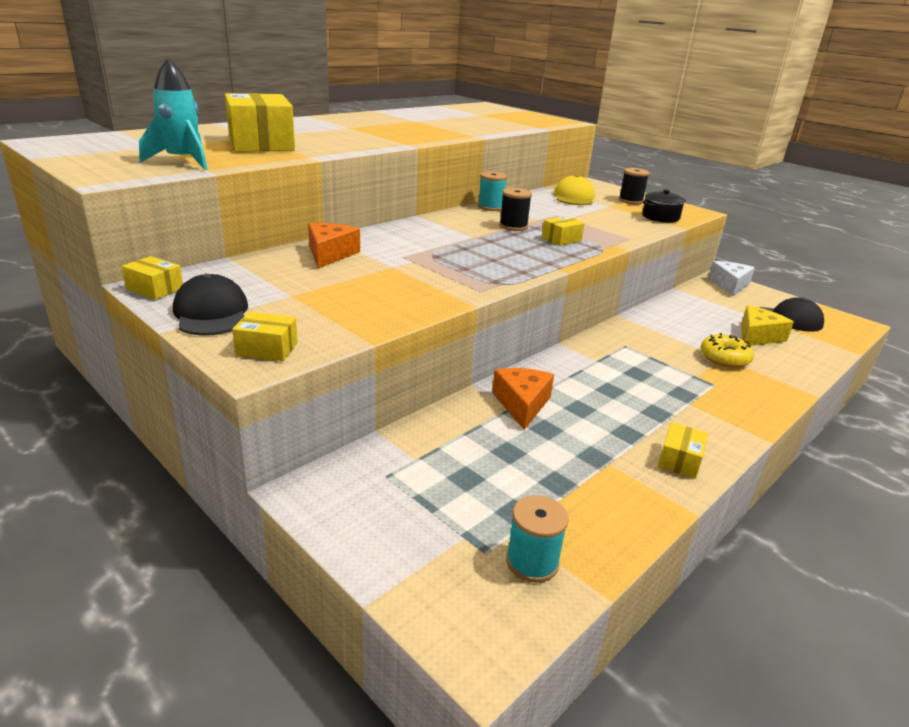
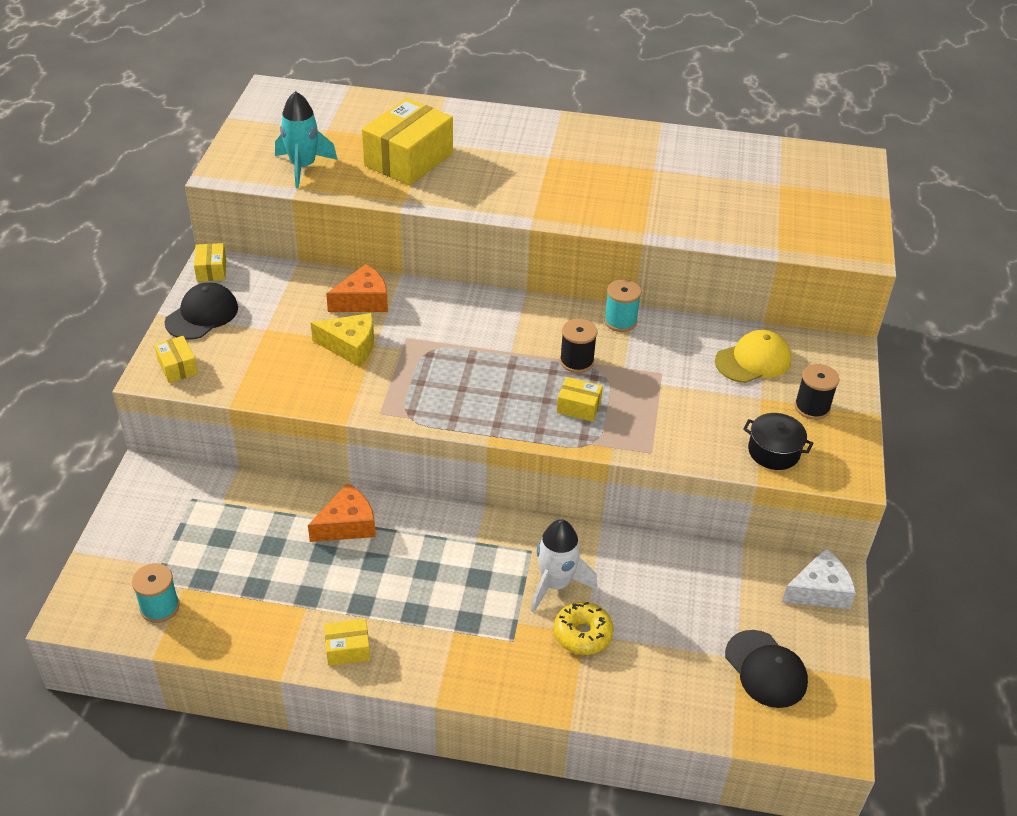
camera: 55 degrees right, 15 degrees up
yellow cheese [741,305,794,346] -> yellow cheese moved to [311,313,374,367]
none -> white rocket [531,519,598,612]

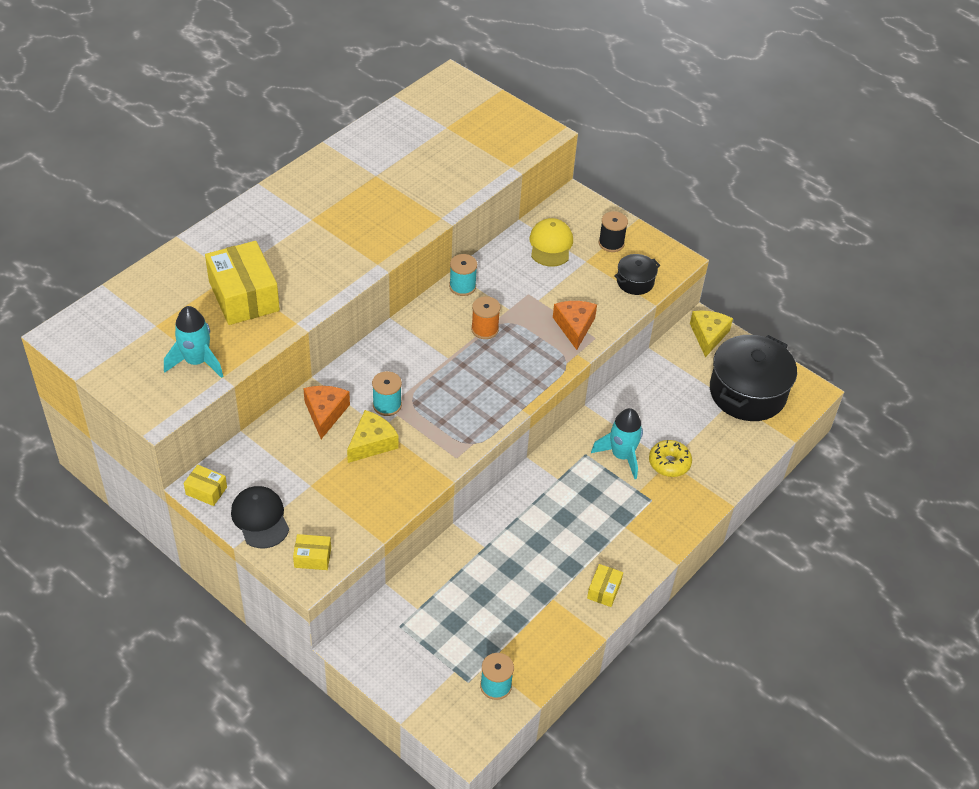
camera: 60 degrees left, 5 degrees up
orange cheese [308,483,376,542] -> orange cheese moved to [553,301,597,350]
white rocket [531,519,598,612] -> turquoise rocket [591,408,643,479]
yellow box [557,377,603,422] -> none
black spool [560,319,597,373] -> orange spool [471,296,500,339]
black cap [725,630,808,708] -> black pot [710,335,797,421]
white cheese [782,548,856,609] -> yellow cheese [690,311,733,357]
none -> turquoise spool [372,371,402,416]

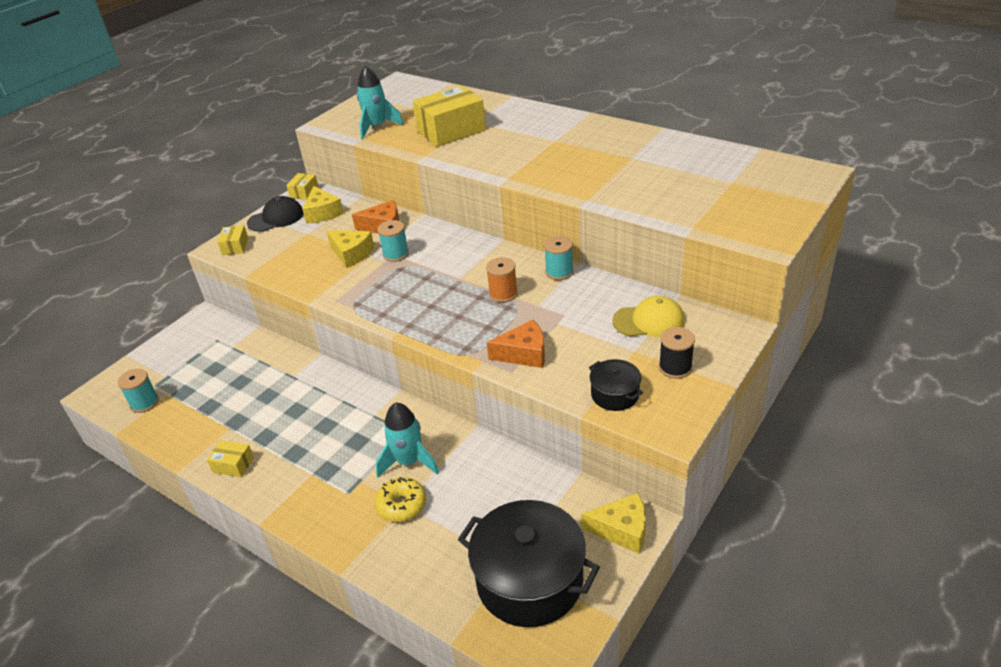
camera: 90 degrees right, 10 degrees down
none -> yellow cheese [302,186,344,224]

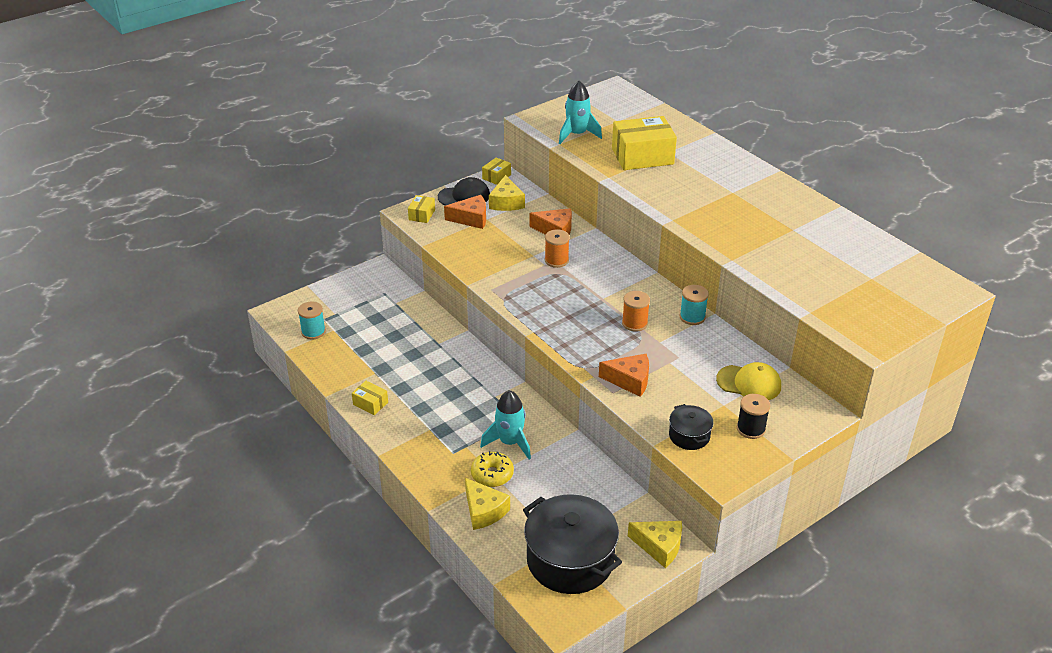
camera: 15 degrees right, 0 degrees up
yellow cheese [327,230,374,268] -> yellow cheese moved to [465,478,510,530]
turquoise spool [377,220,409,262] -> orange spool [545,229,570,268]
none -> orange cheese [444,195,486,229]

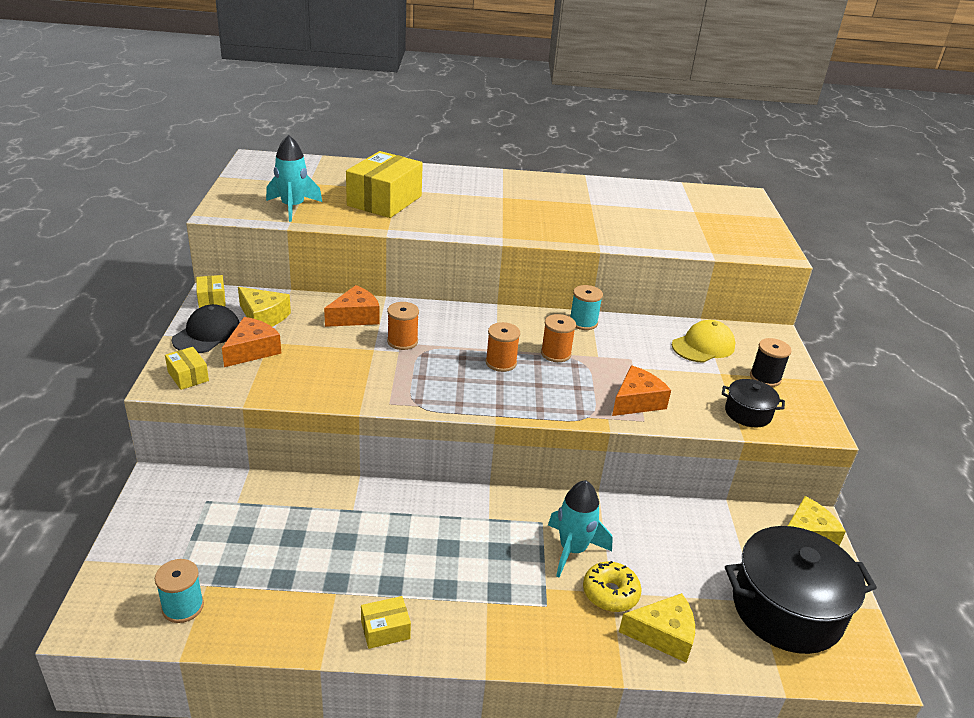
camera: 55 degrees left, 5 degrees down
none -> orange spool [486,322,520,372]

